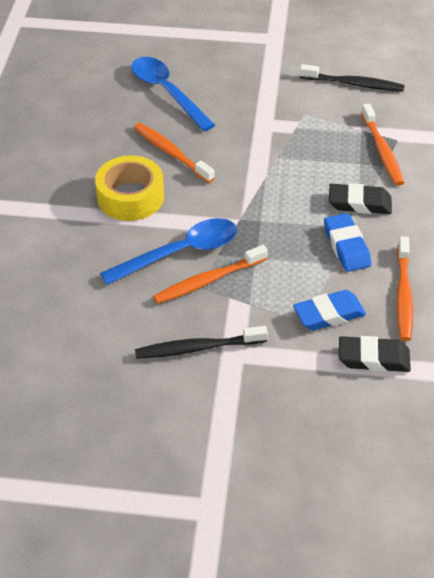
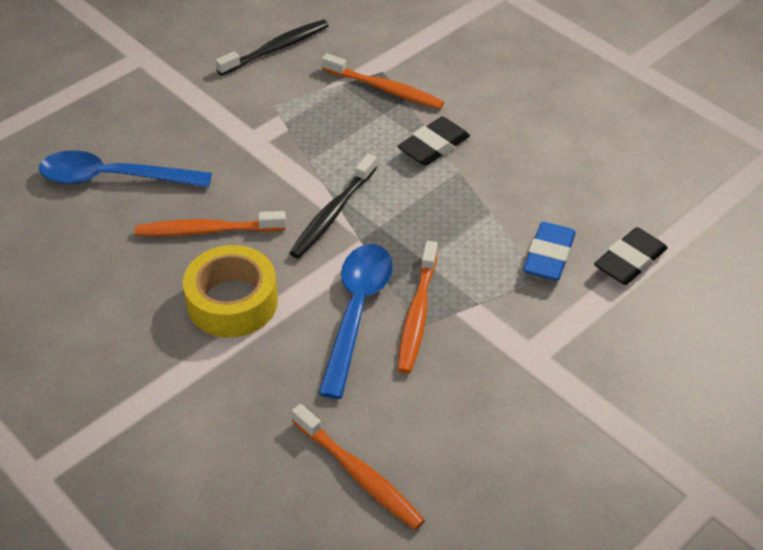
camera: 50 degrees left, 0 degrees up
black toothbrush [135,326,268,359] -> black toothbrush moved to [289,154,377,259]
blue eraser [324,213,371,272] -> none
orange toothbrush [397,236,413,341] -> orange toothbrush moved to [292,404,425,530]

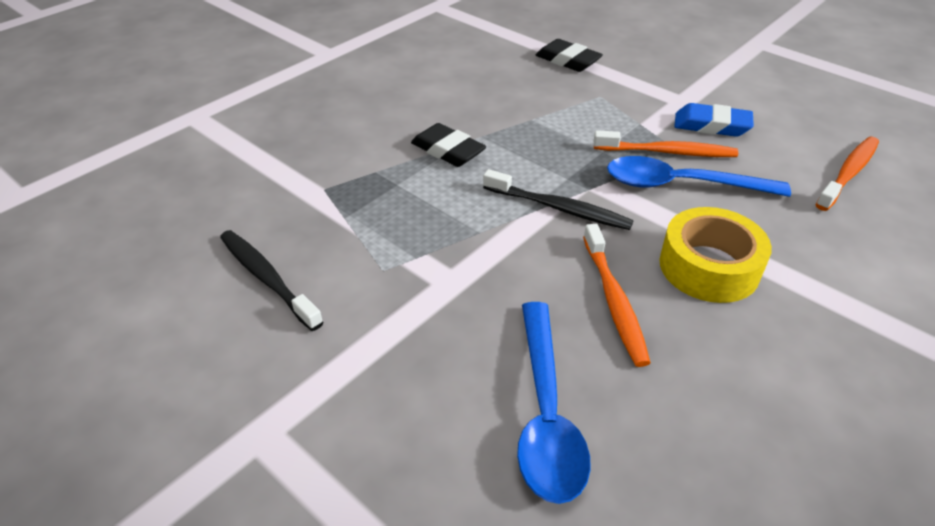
camera: 95 degrees left, 5 degrees down
orange toothbrush [322,53,444,109] -> none
blue eraser [523,222,576,281] -> blue eraser moved to [674,103,754,137]

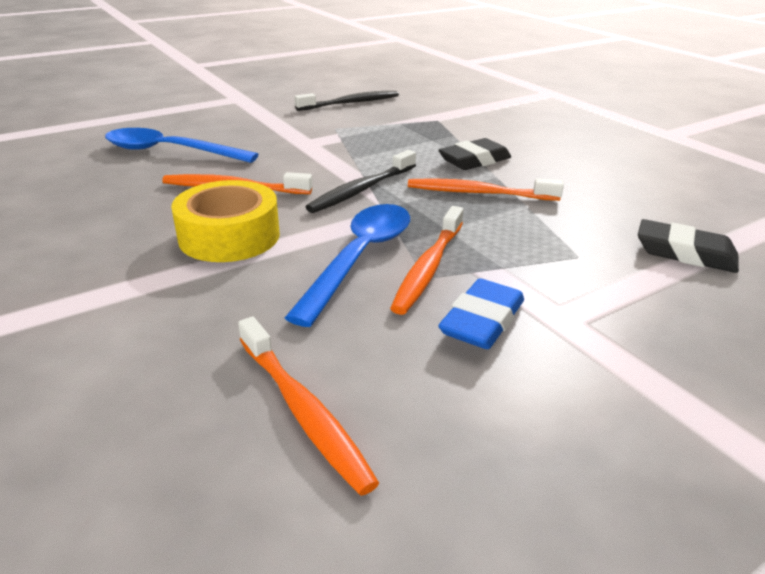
camera: 105 degrees right, 10 degrees down
black eraser [536,39,603,72] -> black eraser turned 60 degrees clockwise [638,219,739,273]
none -> orange toothbrush [408,178,564,201]

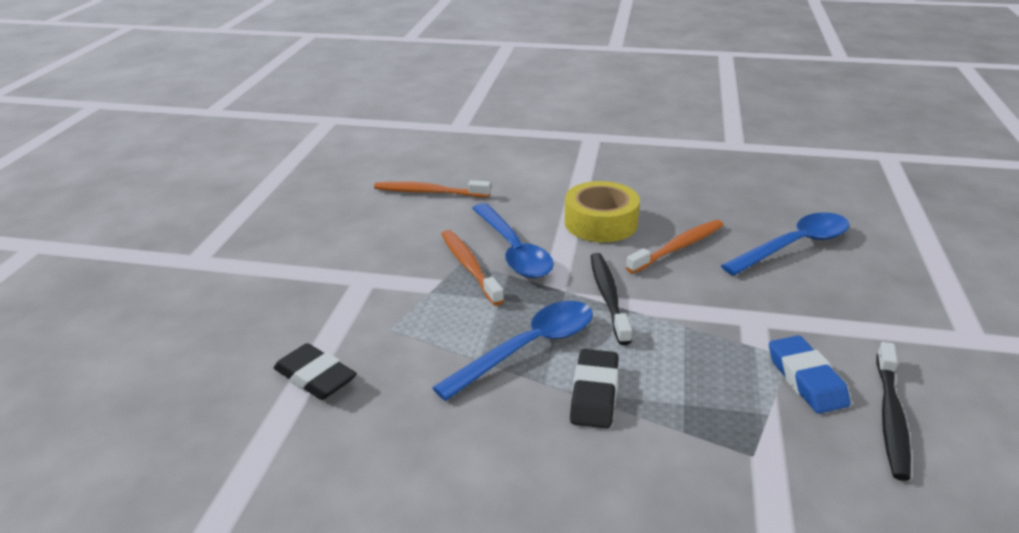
camera: 135 degrees right, 0 degrees up
orange toothbrush [408,178,564,201] -> blue spoon [432,301,593,401]
blue eraser [438,278,524,349] -> blue eraser moved to [769,335,850,414]
black eraser [638,219,739,273] -> black eraser turned 60 degrees clockwise [274,343,357,400]

